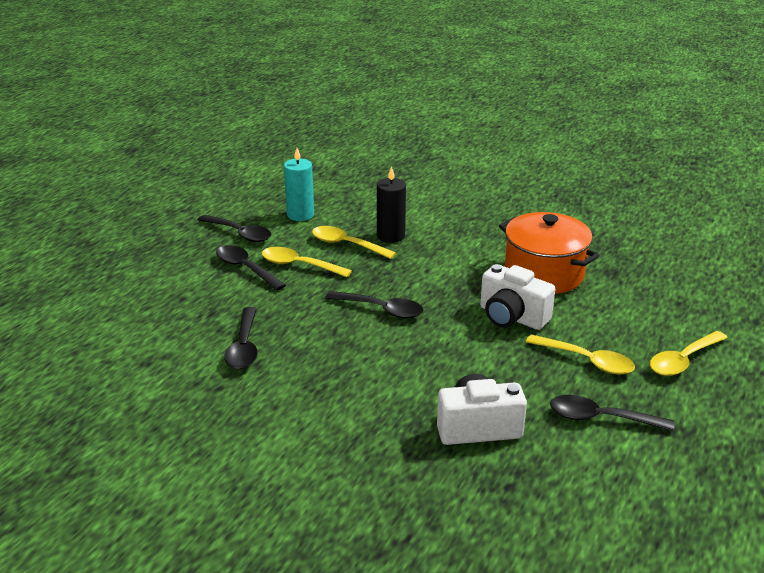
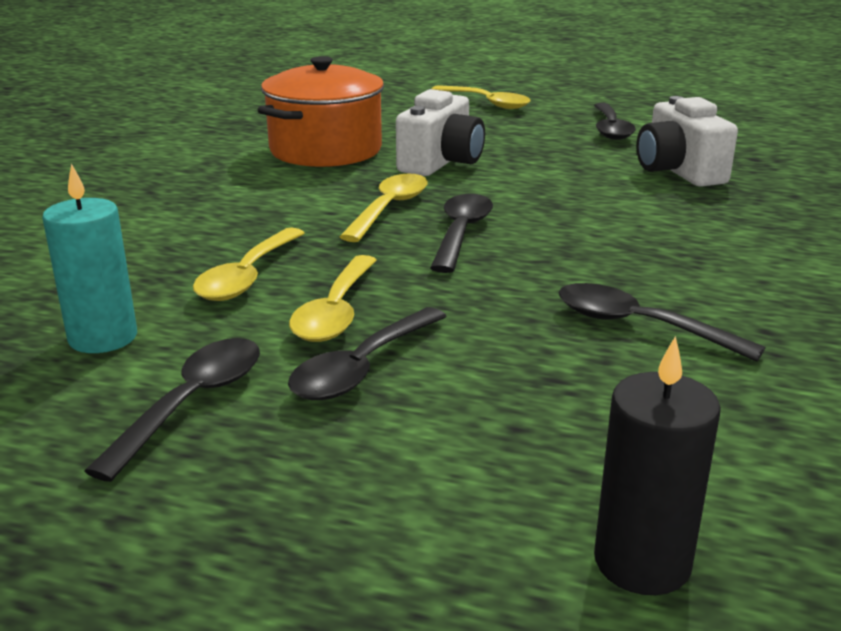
camera: 100 degrees left, 5 degrees down
black spoon [224,307,258,369] -> black spoon turned 135 degrees counterclockwise [558,283,766,362]
black candle [377,166,406,243] -> black candle moved to [594,336,721,595]
yellow spoon [526,334,635,375] -> yellow spoon moved to [339,173,428,242]

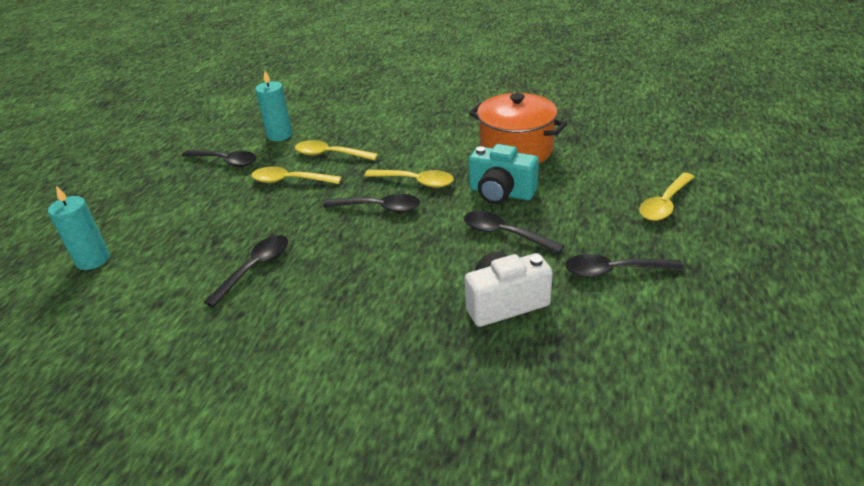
camera: 90 degrees right, 10 degrees up
black spoon [288,307,447,400] -> black spoon moved to [464,211,564,254]
white camera [396,89,485,176] -> turquoise camera [469,144,539,204]
black candle [594,336,721,595] -> turquoise candle [48,186,110,270]

